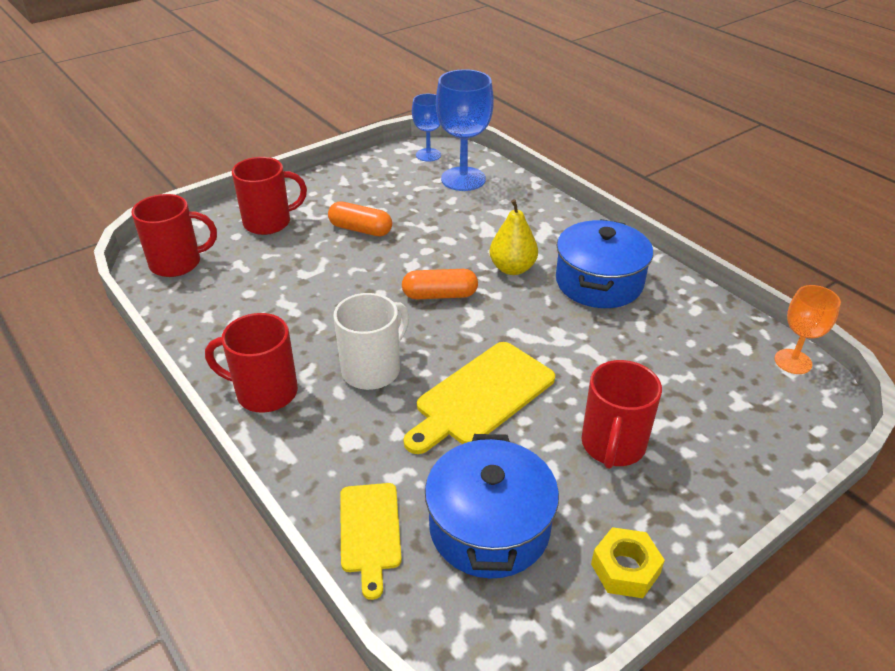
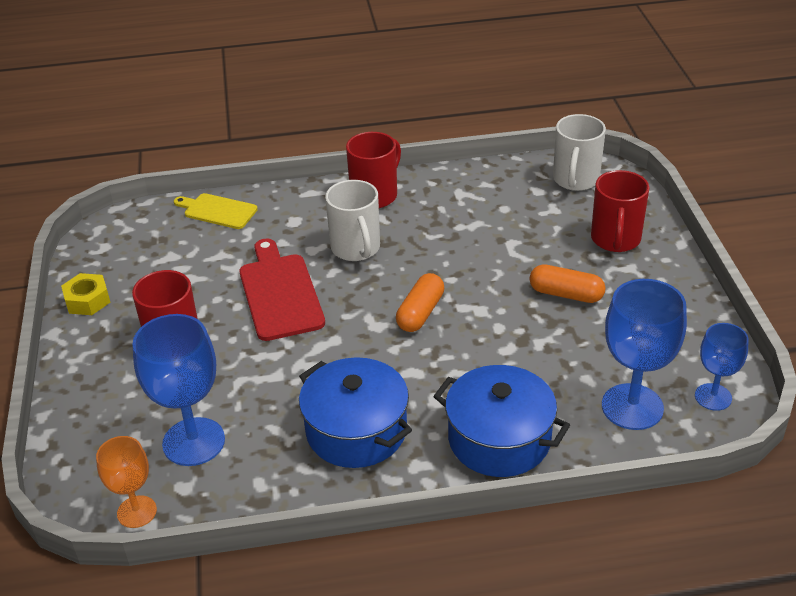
camera: 120 degrees right, 0 degrees up
red mug [132,194,217,277] -> white mug [553,114,606,191]
orange capsule [328,202,392,236] -> orange capsule turned 60 degrees clockwise [530,264,606,303]
yellow cutting board [403,342,555,454] -> red cutting board [239,238,325,341]
blue pot [425,434,559,578] -> blue pot moved to [433,365,570,477]
yellow pear [490,199,538,275] -> none
none -> blue goblet [132,314,225,466]

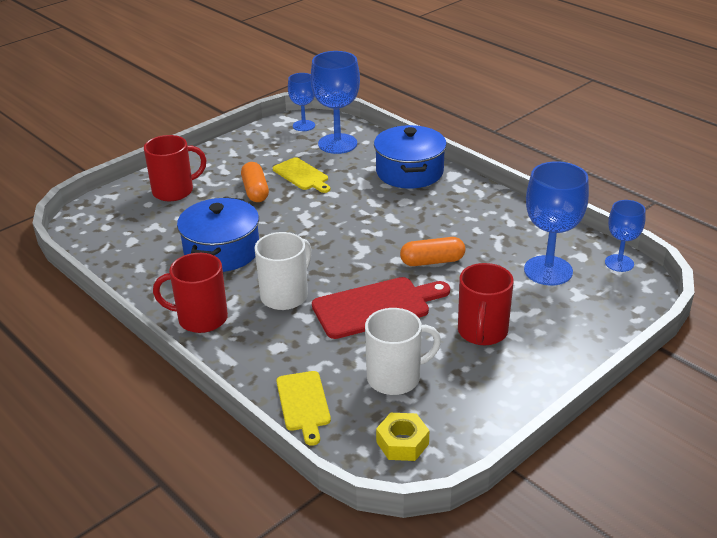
camera: 125 degrees left, 5 degrees down
yellow nut [61,273,111,315] -> yellow nut moved to [376,413,429,461]
orange goblet [96,436,157,528] -> blue goblet [605,200,646,272]
red cutting board [239,238,325,341] -> red cutting board turned 150 degrees counterclockwise [312,277,450,339]
blue pot [299,357,412,468] -> blue pot moved to [177,197,259,272]
orange capsule [396,273,444,332] -> orange capsule moved to [400,237,465,266]
white mug [553,114,606,191] -> white mug moved to [365,308,441,395]
none -> yellow cutting board [273,157,330,193]

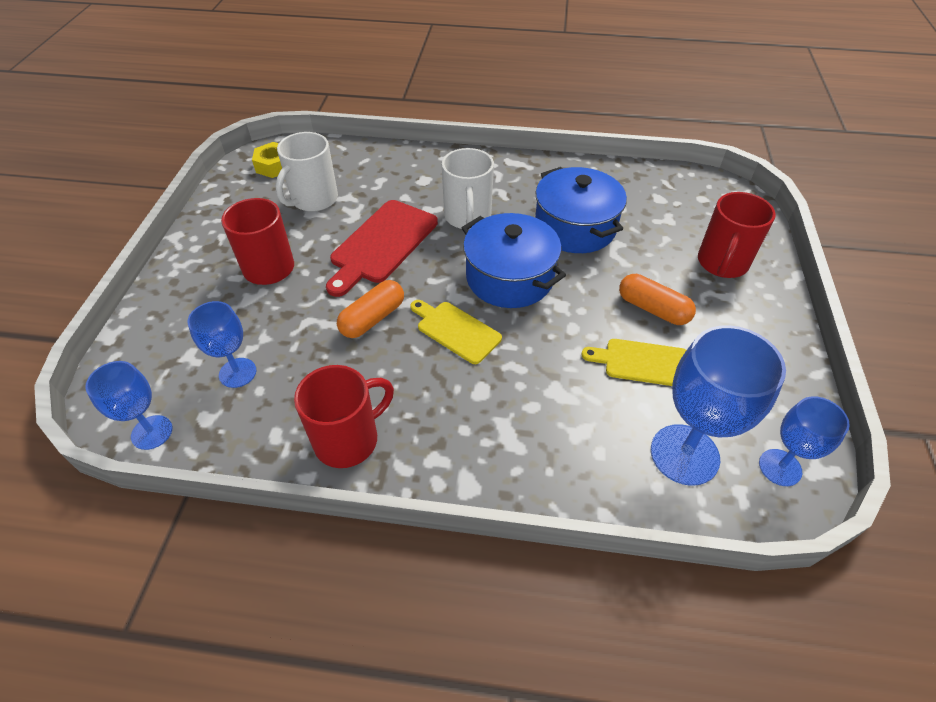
camera: 140 degrees right, 15 degrees up
red mug [153,253,228,333] -> red mug moved to [294,365,394,468]
yellow cutting board [276,371,331,446] -> yellow cutting board moved to [410,300,502,364]
blue pot [374,125,447,188] -> blue pot moved to [462,213,566,308]
blue goblet [524,161,589,286] -> blue goblet [187,301,256,388], size x0.60

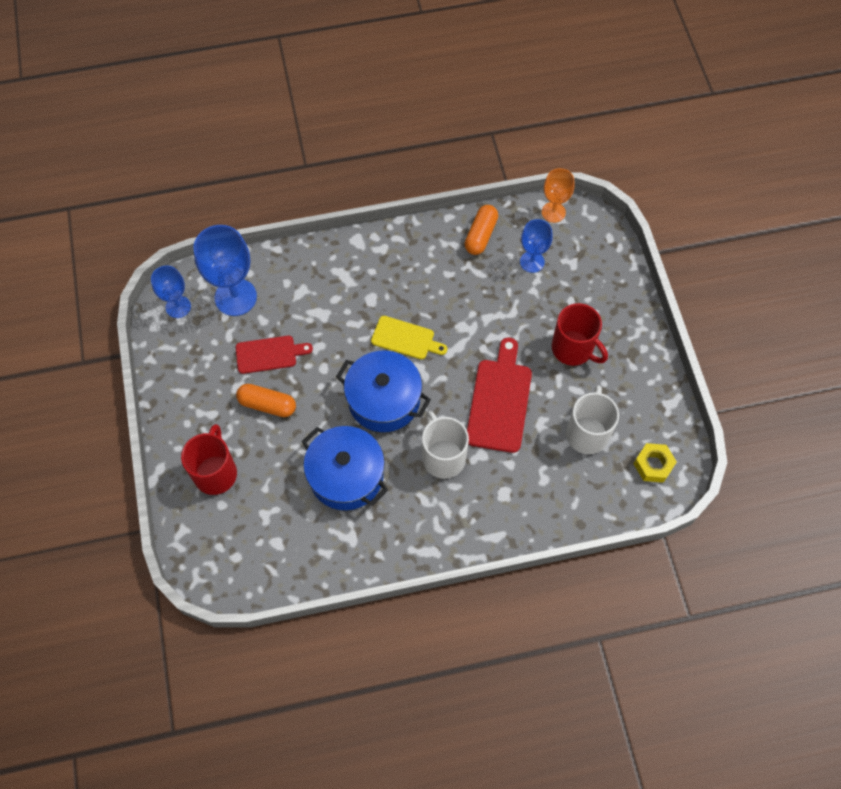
camera: 160 degrees right, 15 degrees up
blue goblet [85,361,172,450] -> orange goblet [542,168,575,223]
red mug [294,365,394,468] -> none
orange capsule [337,280,404,338] -> orange capsule moved to [464,205,498,255]
yellow cutting board [582,339,686,386] -> red cutting board [236,336,313,374]

